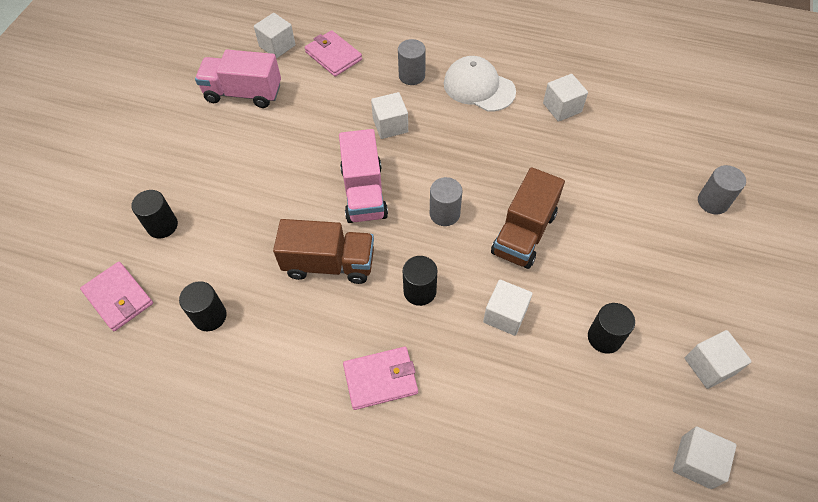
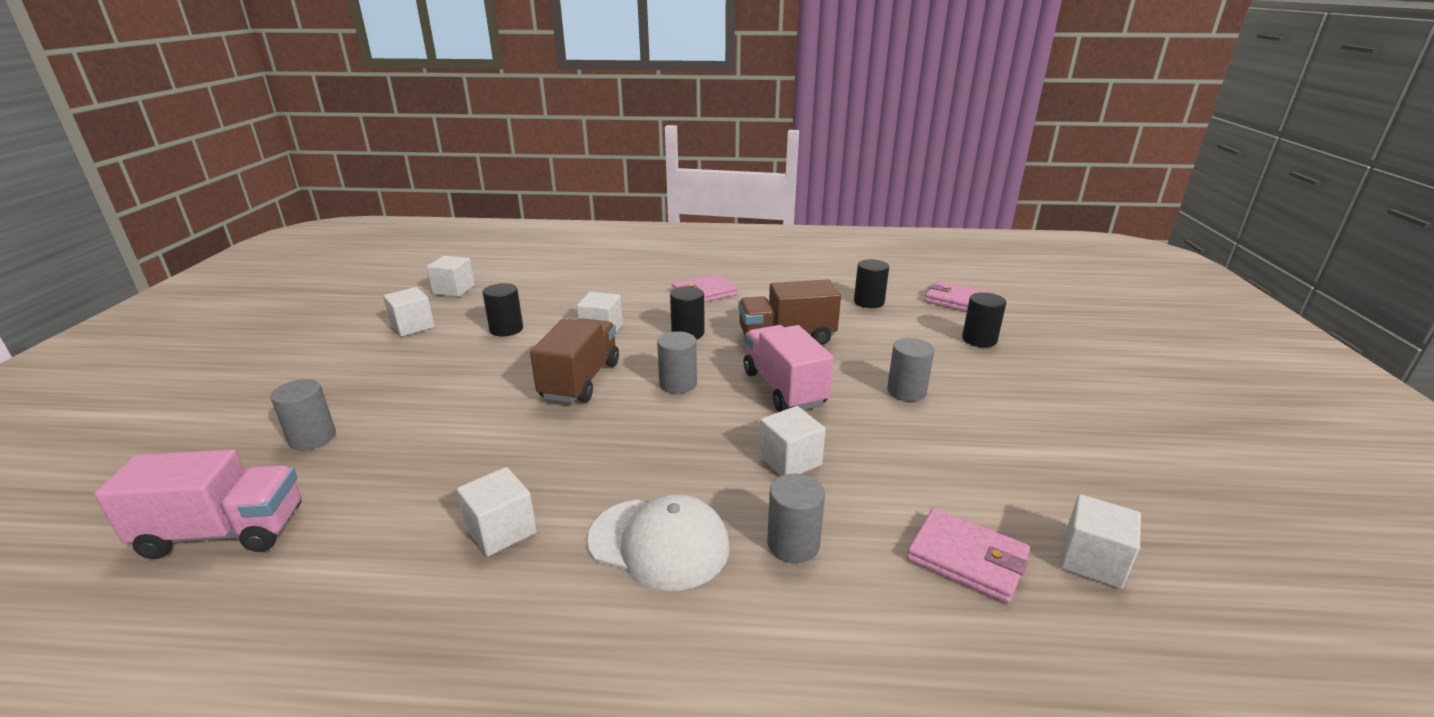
camera: 165 degrees right, 30 degrees down
pink truck [195,50,281,108] -> pink truck moved to [94,450,301,559]
none -> grey cylinder [887,338,934,401]

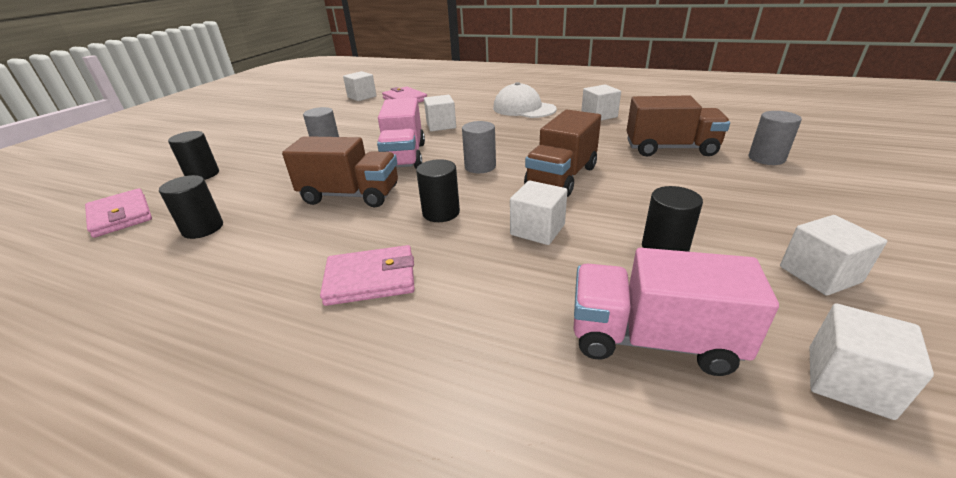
camera: 160 degrees left, 5 degrees up
pink truck [94,450,301,559] -> pink truck moved to [573,248,779,376]
grey cylinder [767,474,825,563] -> none
none -> brown truck [627,95,730,156]

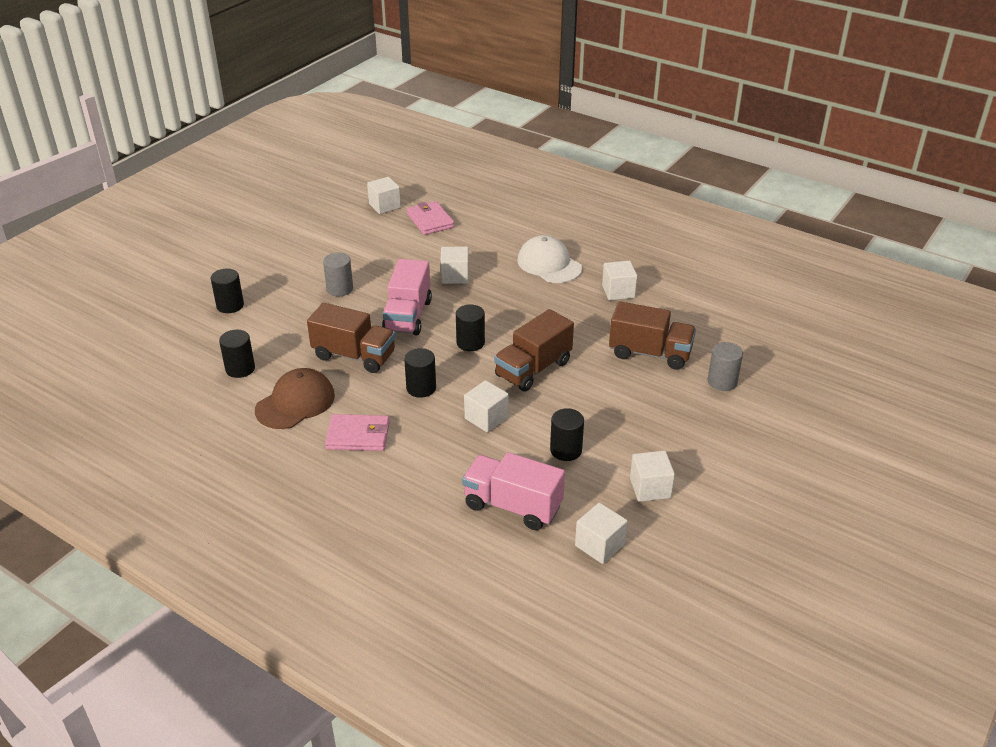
camera: 10 degrees right, 5 degrees up
pink wallet [85,188,152,238] -> none
grey cylinder [462,121,496,173] -> black cylinder [456,304,485,351]
none -> brown cap [255,368,335,429]

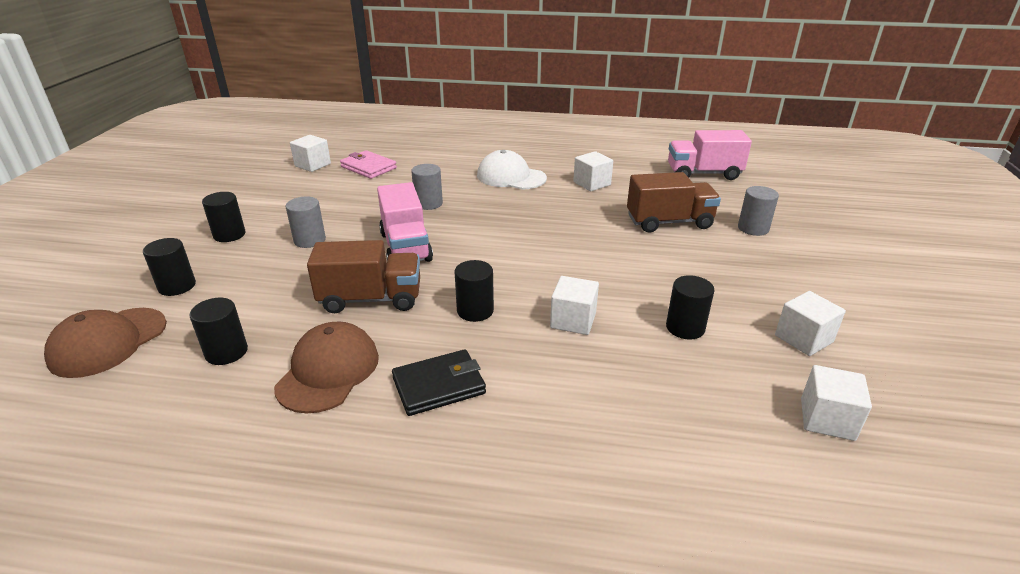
camera: 25 degrees left, 5 degrees down
pink wallet [325,414,390,451] -> black wallet [392,349,486,416]
white cube [440,247,469,284] -> grey cylinder [411,164,443,210]
black cylinder [456,304,485,351] -> black cylinder moved to [202,192,245,242]
pink truck [462,452,565,530] -> pink truck moved to [668,130,752,180]
brown truck [494,309,574,392] -> none
none -> brown cap [44,308,167,378]

